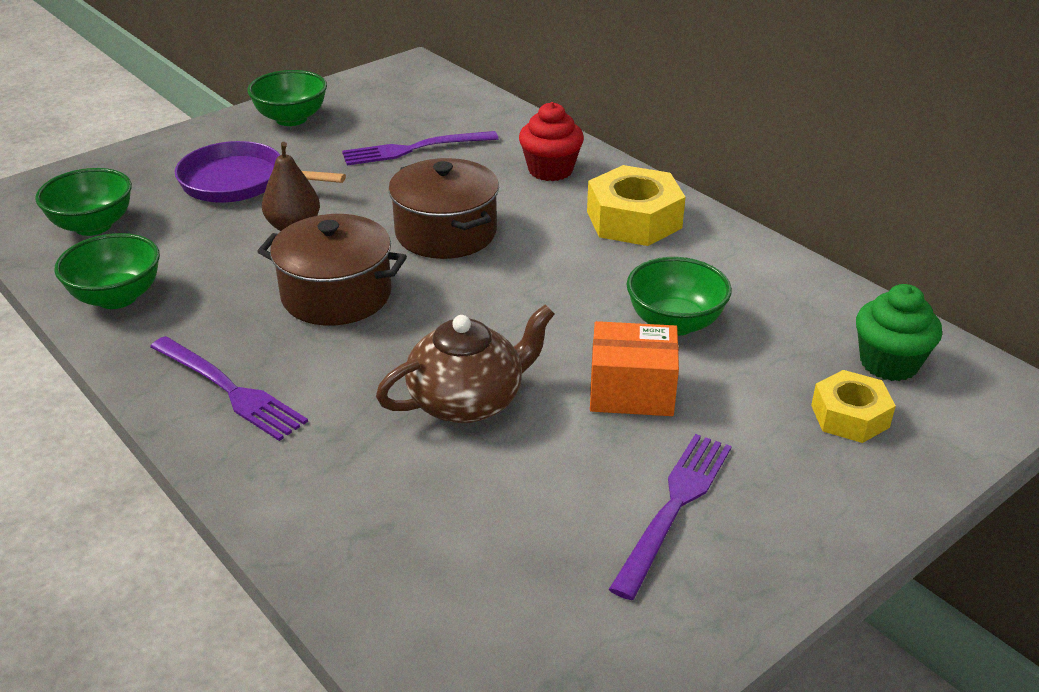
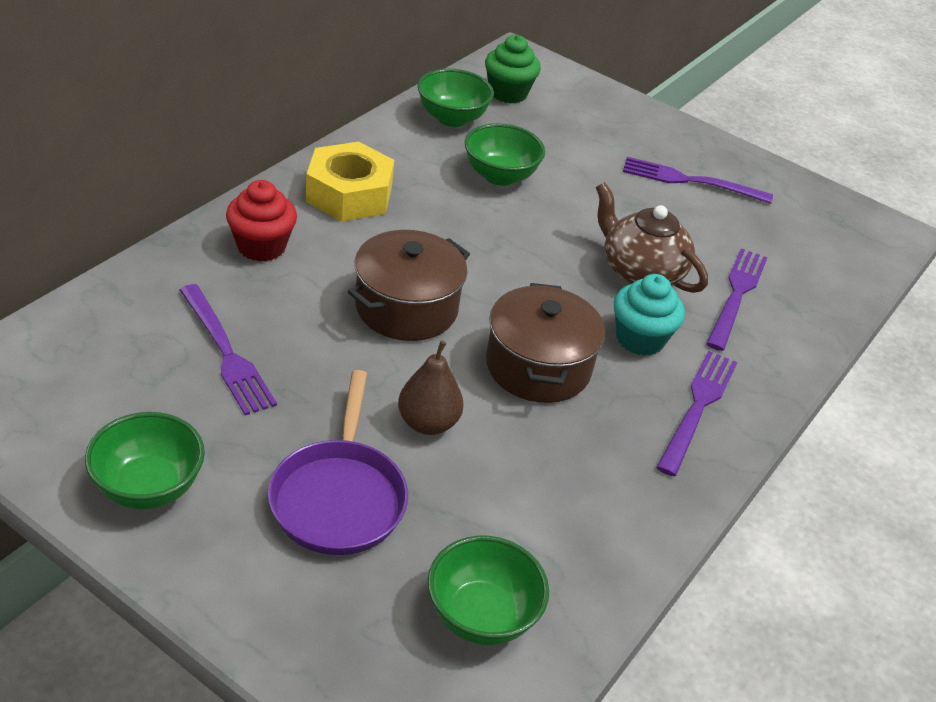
camera: 110 degrees left, 5 degrees up
green bowl [54,233,160,309] -> green bowl moved to [417,69,494,127]
orange box [590,321,679,416] -> none
yellow nut [811,370,896,443] -> none
none -> turquoise cupcake [614,274,685,356]
none -> purple fork [706,248,768,351]

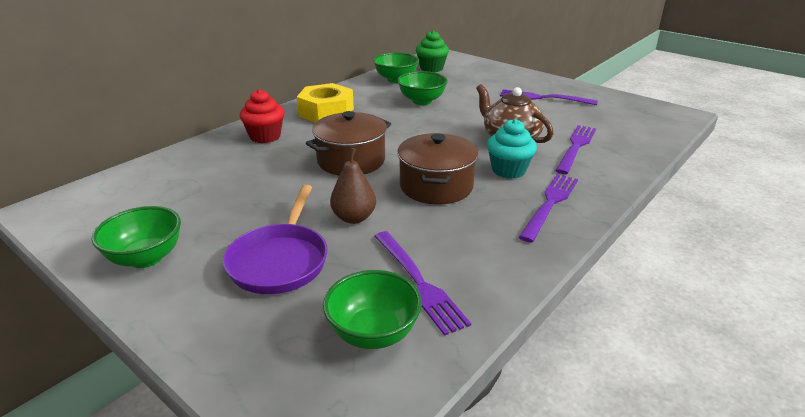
camera: 10 degrees right, 10 degrees down
purple fork [180,284,277,415] -> purple fork moved to [374,231,471,336]

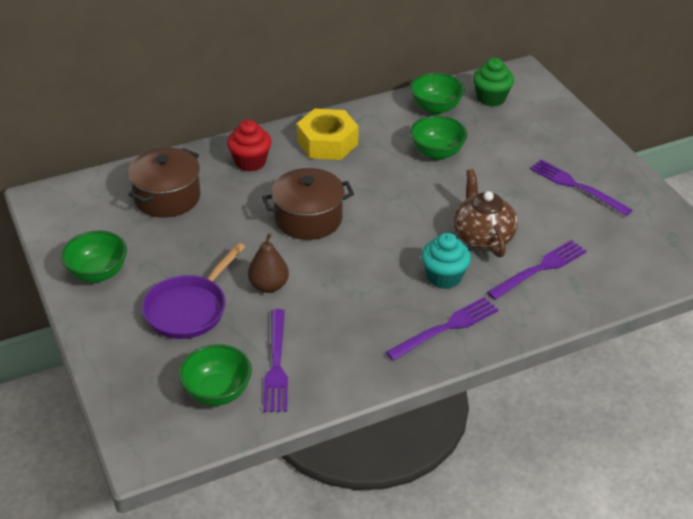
camera: 25 degrees right, 10 degrees up
brown pot [397,133,478,204] -> brown pot moved to [128,147,201,218]

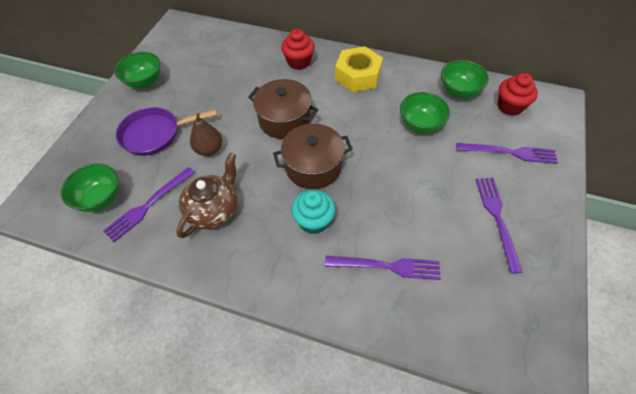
camera: 45 degrees right, 15 degrees up
brown pot [128,147,201,218] -> brown pot moved to [273,124,353,189]
purple fork [386,297,498,361] -> purple fork moved to [456,143,558,164]
brown teapot [453,169,518,257] -> brown teapot moved to [176,153,238,238]
green cupcake [473,58,514,106] -> red cupcake [498,73,538,116]

